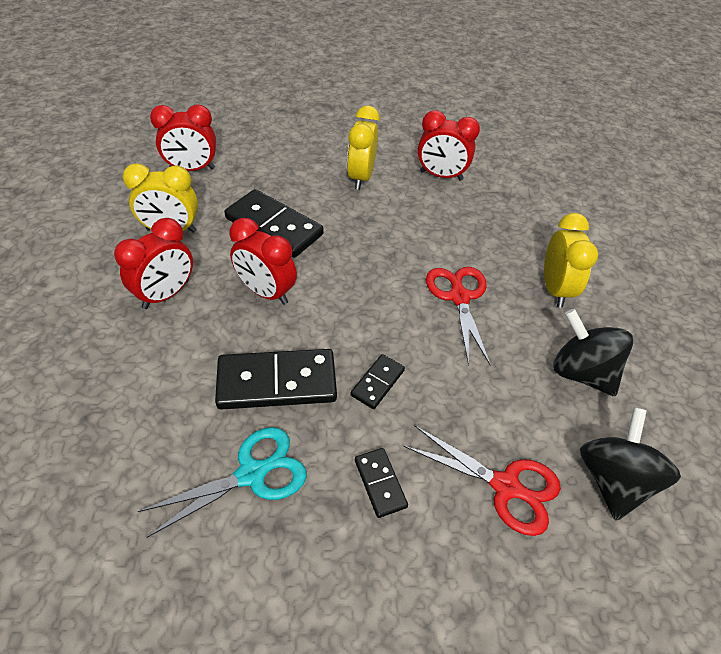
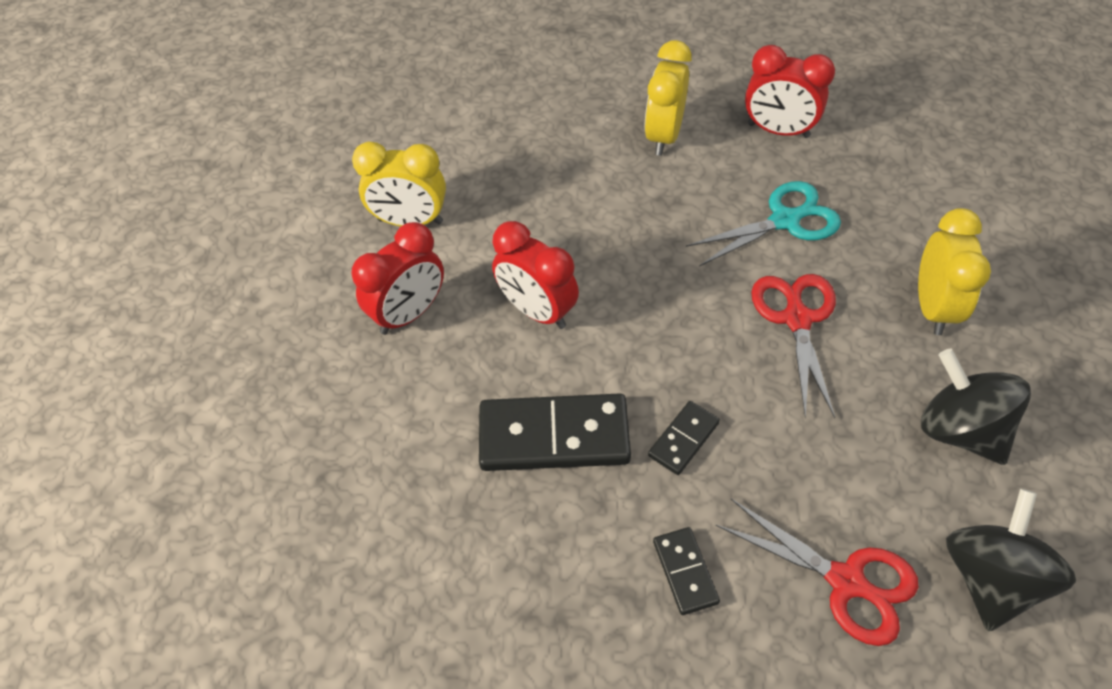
camera: 10 degrees right, 5 degrees up
turquoise scissors [138,427,307,538] -> turquoise scissors moved to [686,181,841,266]
red clock [150,104,216,171] -> none
black domino [225,189,324,258] -> none

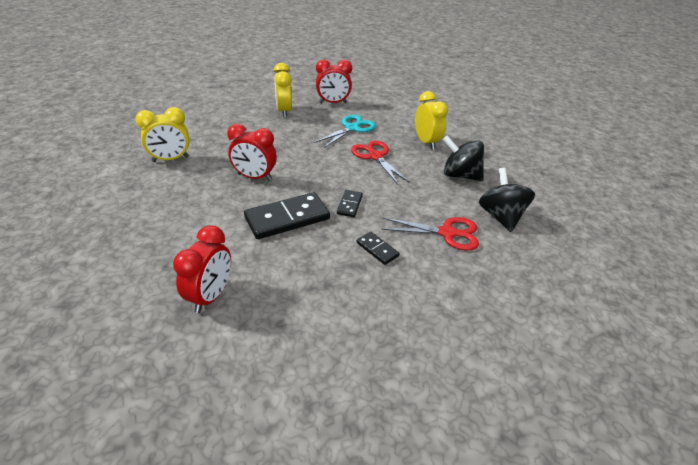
camera: 30 degrees left, 15 degrees down
red clock [351,222,444,335] -> red clock moved to [173,225,231,313]

